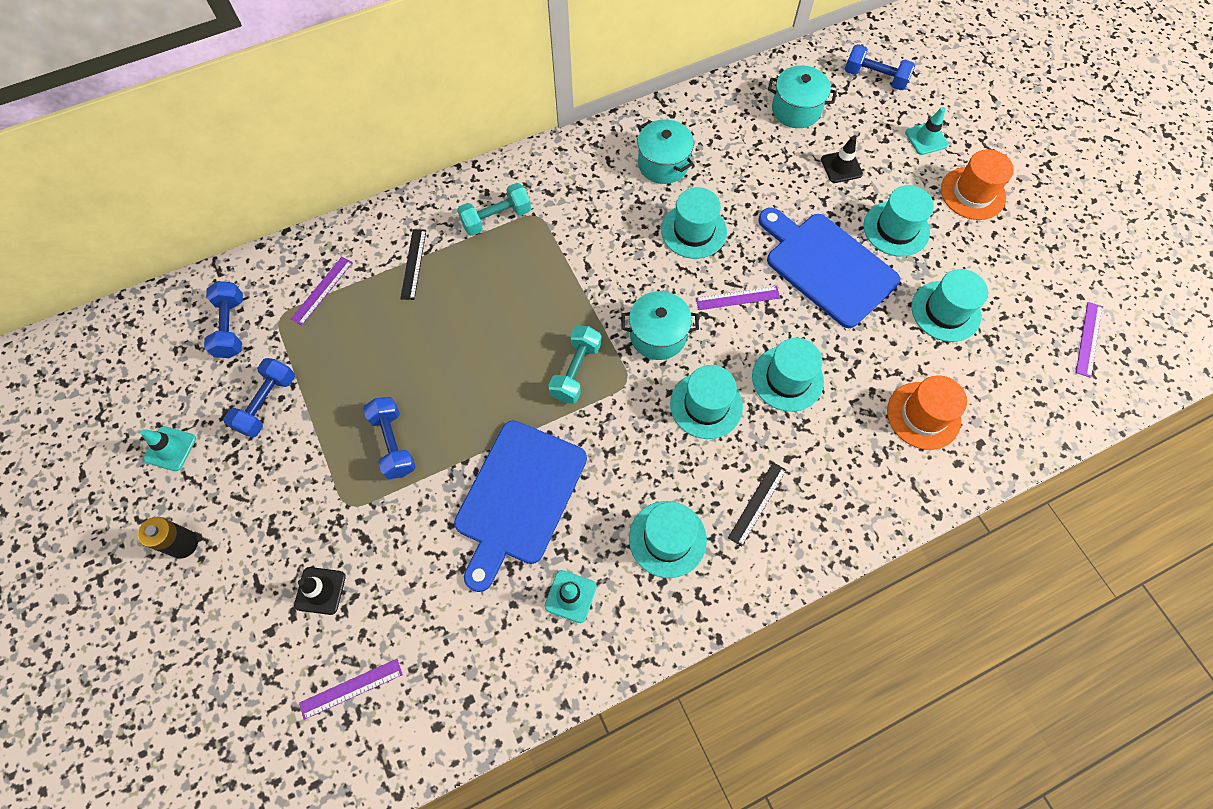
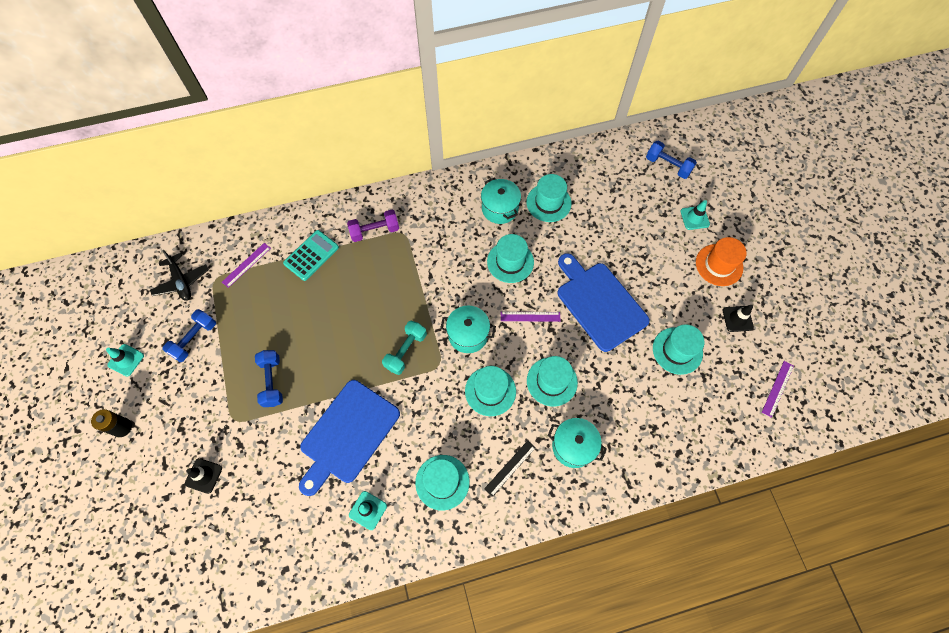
camera: 10 degrees right, 0 degrees up
blue dumbbell [204,281,243,358] -> black plane [150,250,209,301]
purple ruler [299,659,403,720] -> none
black ruler [400,229,426,300] -> turquoise calculator [283,230,339,281]
turquoise dumbbell [457,183,531,236] -> purple dumbbell [347,210,399,242]
turquoise pot [768,65,837,128] -> turquoise pot moved to [548,418,607,468]
black traffic cone [821,136,863,183] -> black traffic cone moved to [723,305,754,332]
turquoise hat [863,185,934,257] -> turquoise hat moved to [526,174,572,222]
orange hat [887,375,967,450] -> none

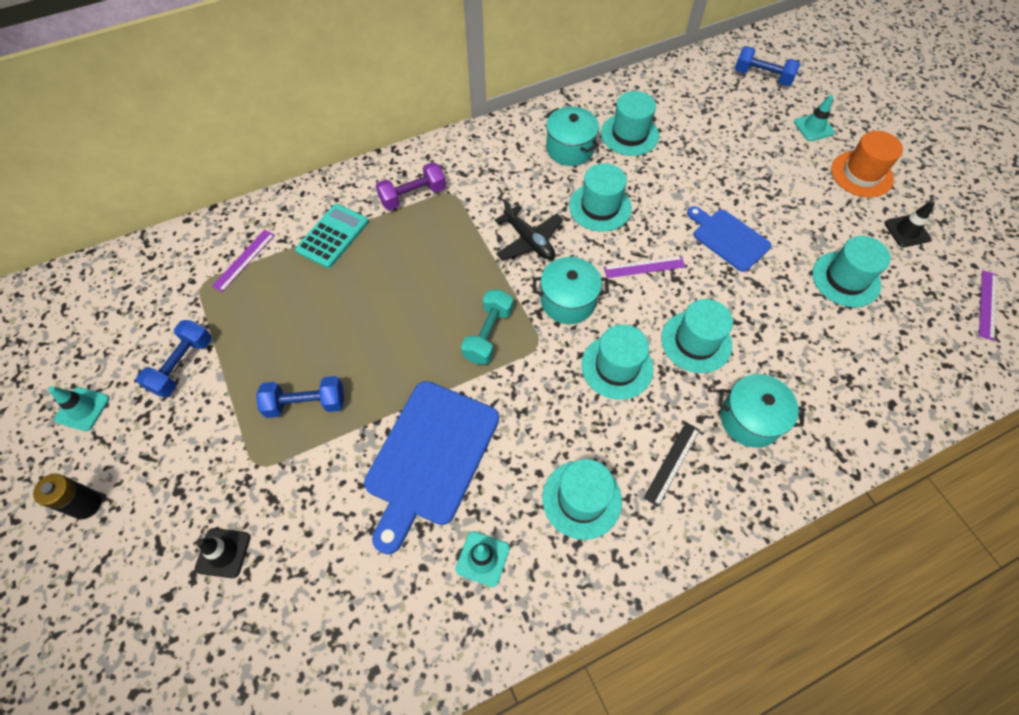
camera: 10 degrees left, 5 degrees down
black plane [150,250,209,301] -> black plane moved to [495,199,563,260]
blue dumbbell [255,350,283,407] -> blue dumbbell turned 75 degrees counterclockwise [256,376,344,418]
blue cutting board [557,253,650,352] -> blue cutting board [687,206,772,272], size x0.61

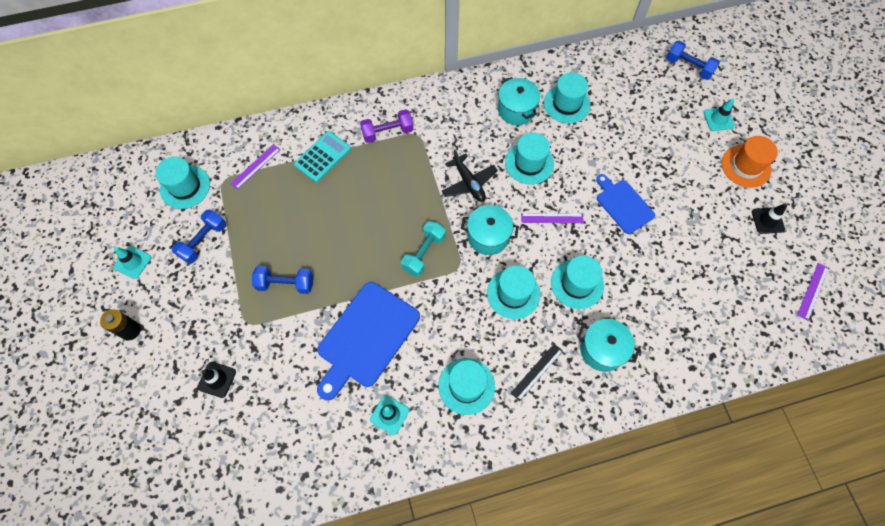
camera: 10 degrees right, 5 degrees up
turquoise hat [812,236,891,307] -> turquoise hat moved to [156,157,210,209]

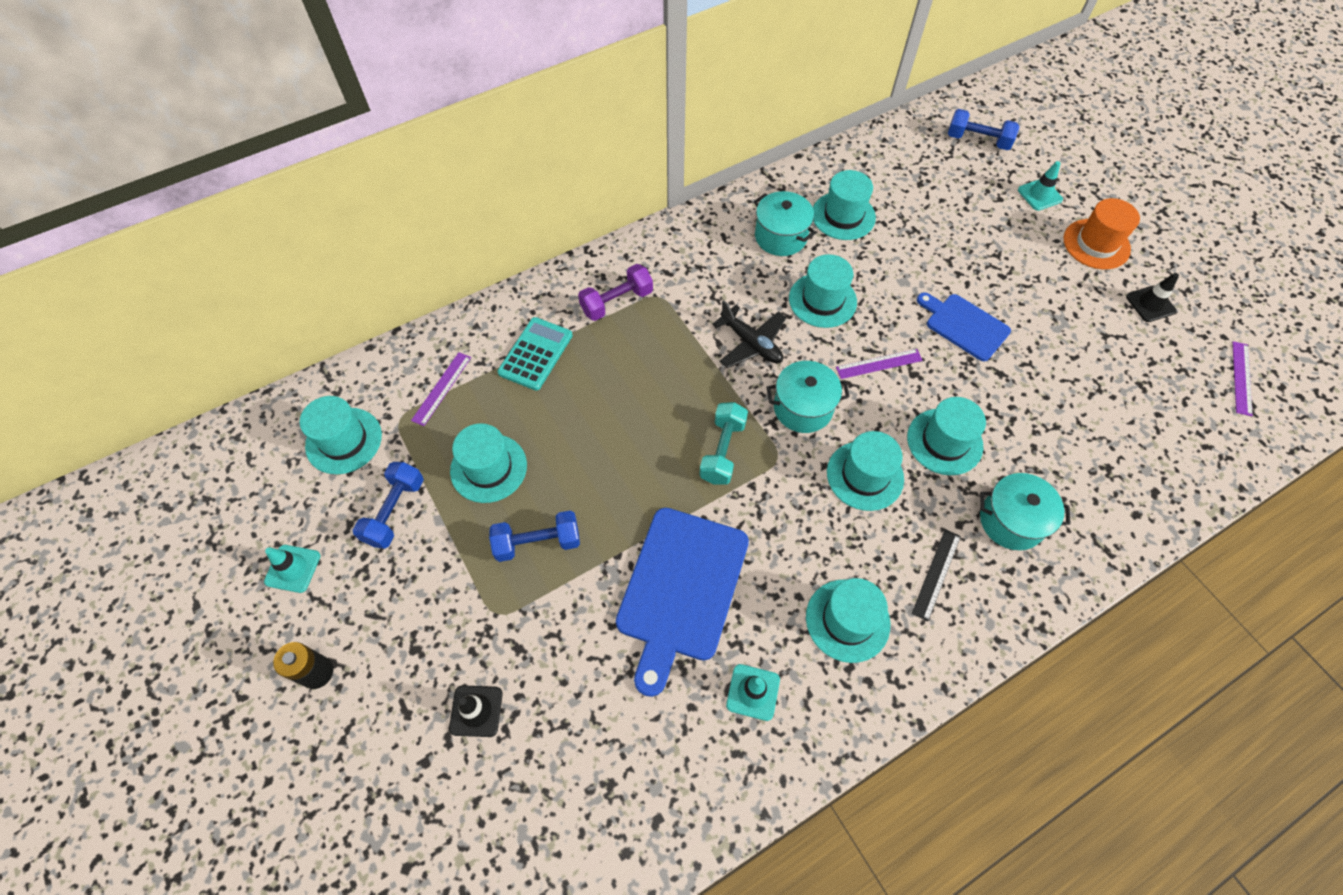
camera: 15 degrees left, 5 degrees down
none -> turquoise hat [450,423,527,503]

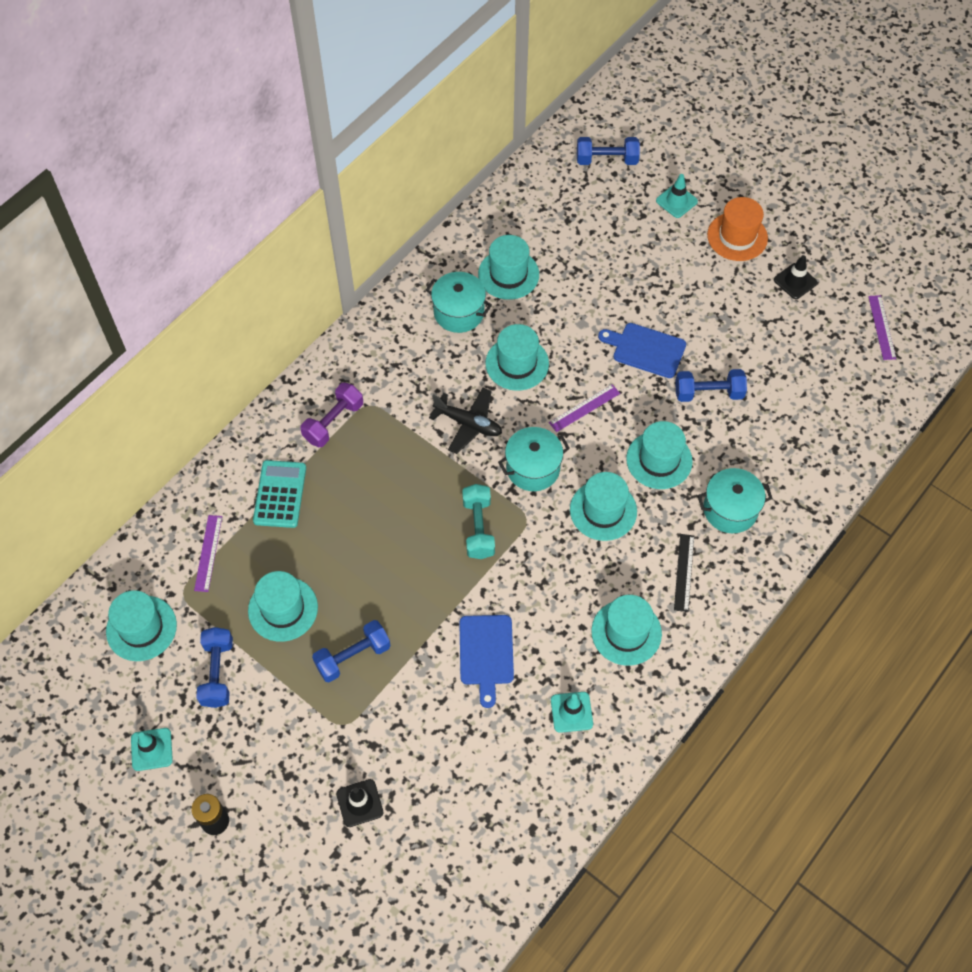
camera: 20 degrees left, 0 degrees up
blue cutting board [616,508,749,697] -> blue cutting board [459,615,514,708], size x0.61
none -> blue dumbbell [675,369,747,402]

